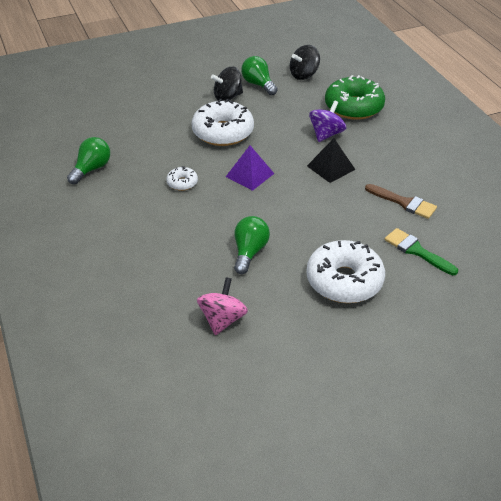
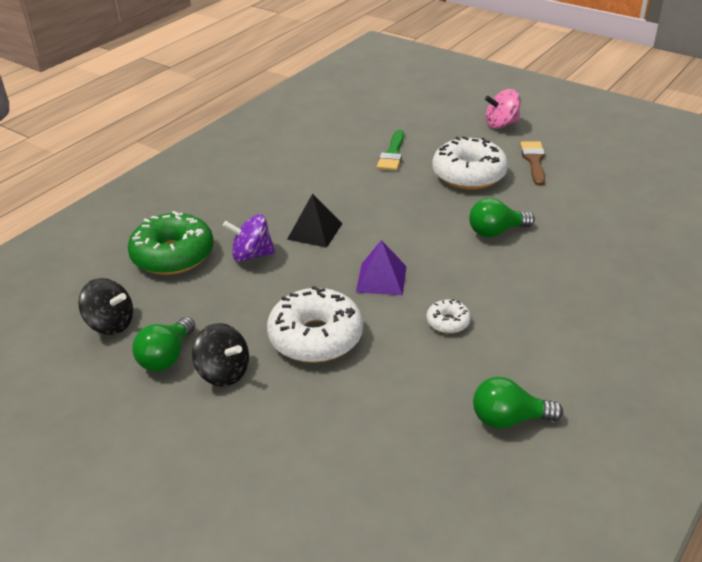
camera: 120 degrees left, 5 degrees down
pink spinning top [197,277,248,335] -> pink spinning top moved to [485,89,520,129]
brown brush [365,184,437,219] -> brown brush moved to [520,141,545,186]

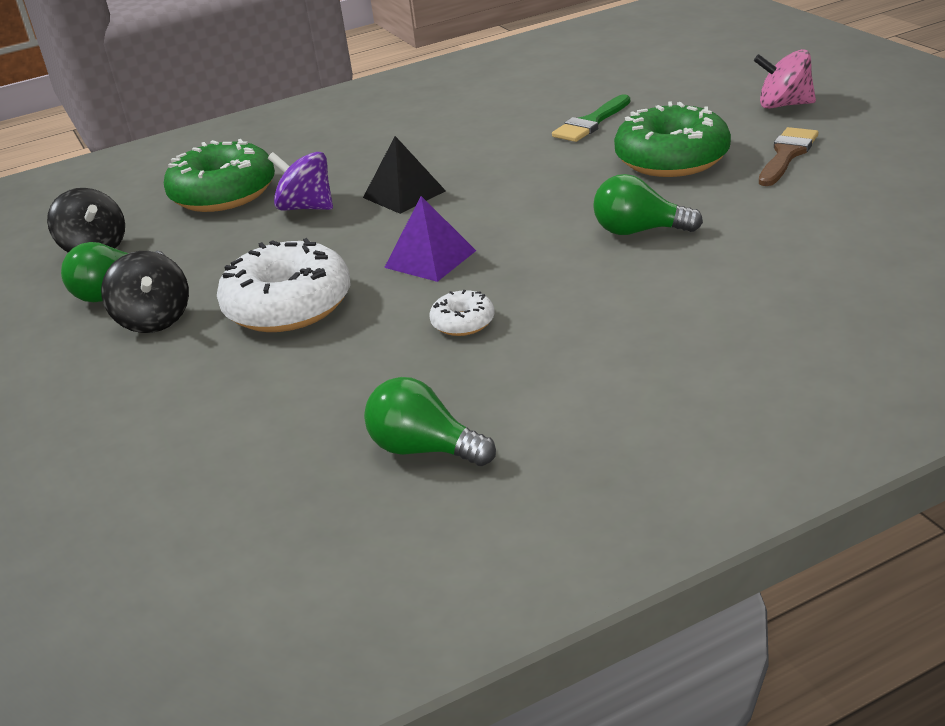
camera: 30 degrees right, 5 degrees down
white donut [432,136,508,190] -> green donut [614,101,731,177]

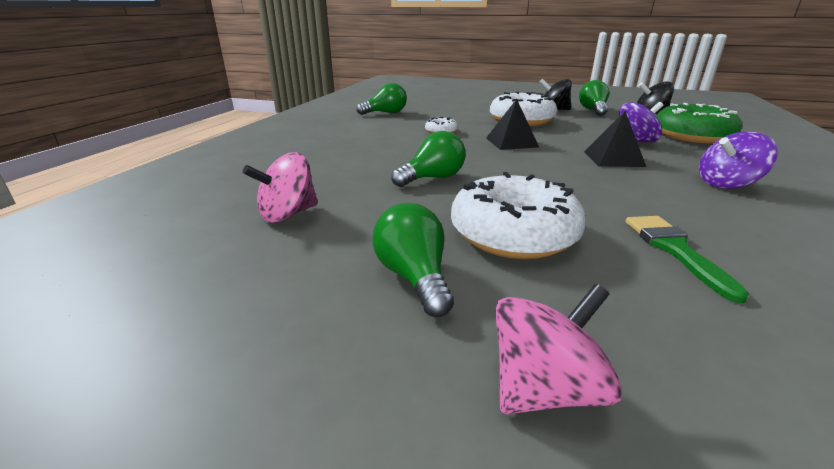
camera: 130 degrees right, 5 degrees down
purple pyramid [384,196,476,282] -> black pyramid [486,99,539,150]
green donut [614,101,731,177] -> white donut [451,172,586,259]
brown brush [759,127,818,186] -> green light bulb [372,203,454,317]
none -> pink spinning top [243,152,318,223]
none -> purple spinning top [699,131,778,189]

